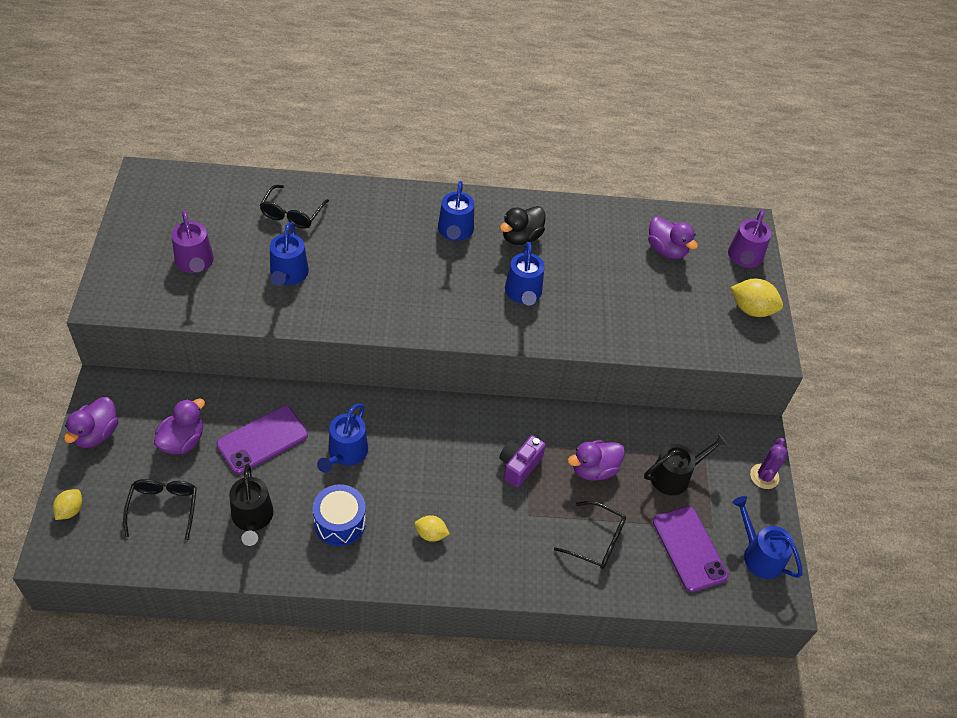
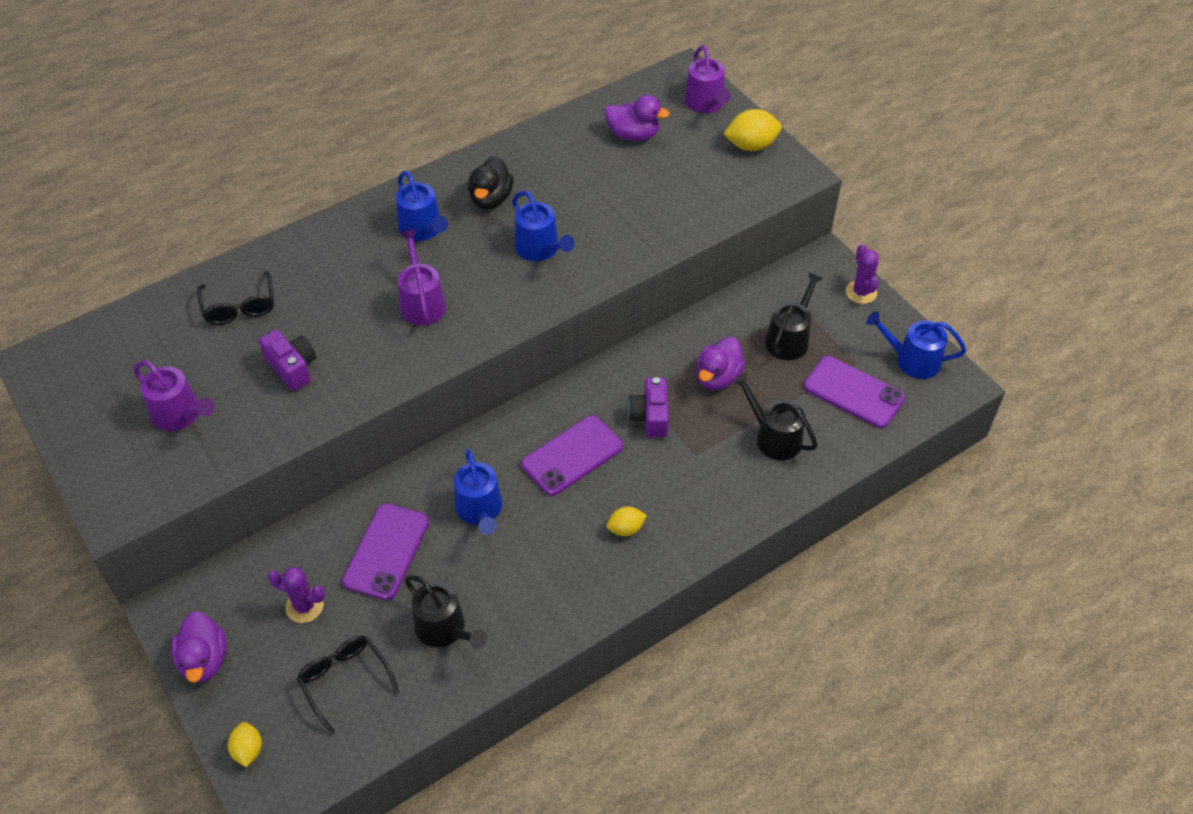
camera: 30 degrees left, 0 degrees up
purple duck [154,399,205,454] -> purple cactus [268,567,325,623]
blue watering can [270,222,309,286] -> purple camera [259,330,316,391]
blue drum [313,484,366,546] -> none
black glasses [554,501,626,569] -> black watering can [732,373,817,460]
none -> purple watering can [398,229,446,326]
none -> purple phone [521,415,623,496]

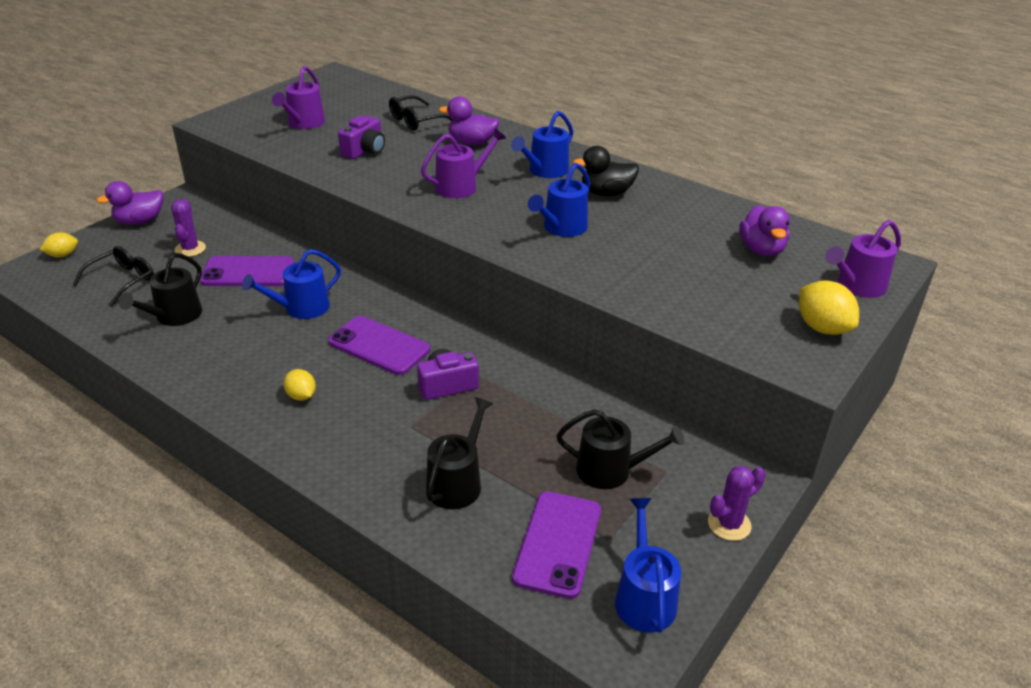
camera: 70 degrees right, 15 degrees down
purple duck [696,337,745,390] -> purple duck moved to [439,96,499,146]

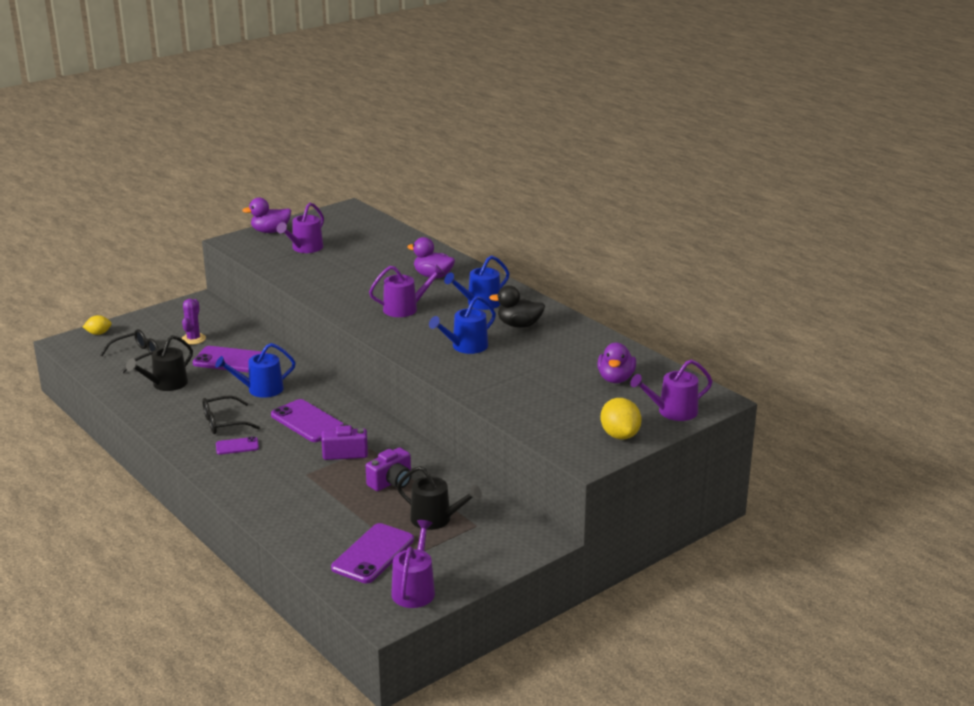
camera: 15 degrees right, 10 degrees down
purple duck [96,181,163,225] -> purple duck moved to [242,197,291,233]
yellow lemon [284,369,316,401] -> purple phone [216,437,259,455]
purple camera [338,116,385,159] -> purple camera moved to [366,447,411,491]
black glasses [389,95,452,130] -> black glasses moved to [202,396,260,434]
black watering can [426,397,493,509] -> none
blue watering can [615,498,681,633] -> purple watering can [391,520,435,608]
purple cactus [708,466,766,541] -> none

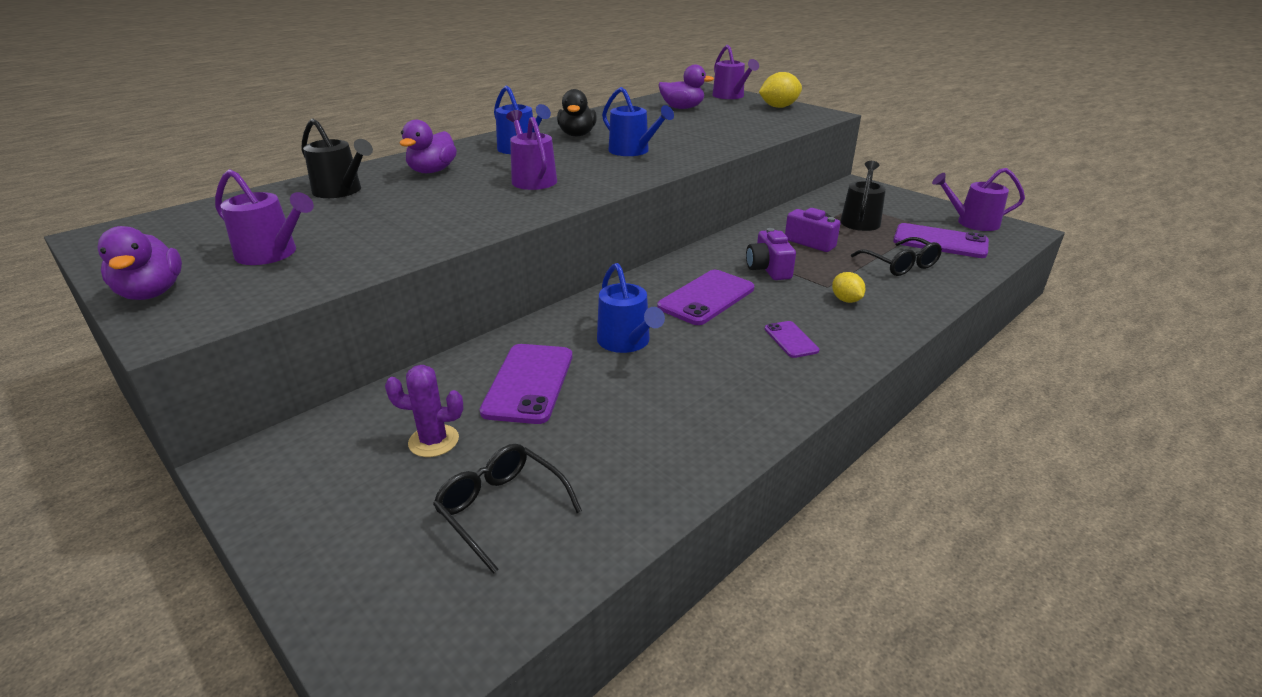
camera: 95 degrees left, 5 degrees up
yellow lemon [83,315,112,335] -> yellow lemon moved to [832,272,866,303]
black watering can [126,335,193,391] -> black watering can moved to [302,119,373,198]
black glasses [202,396,260,434] -> black glasses moved to [851,237,942,276]

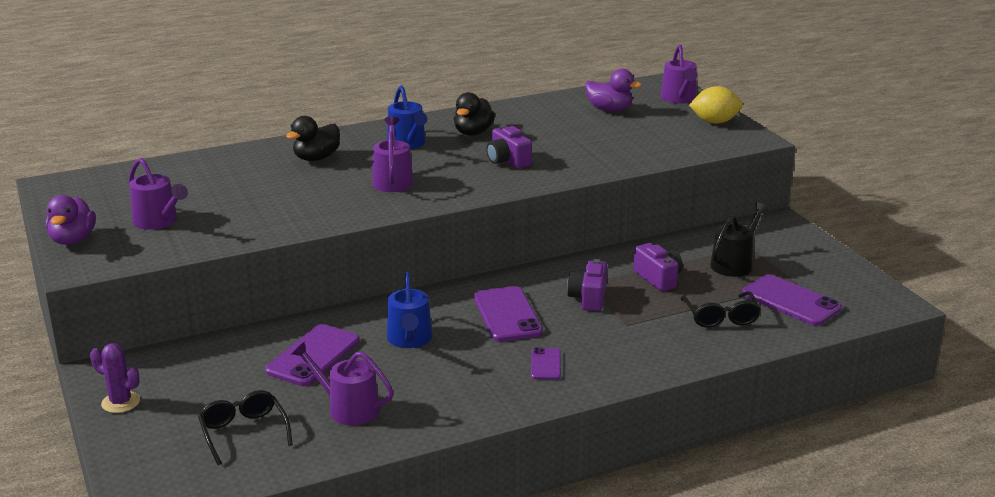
camera: 20 degrees right, 5 degrees down
black watering can [302,119,373,198] -> none
purple cactus [385,365,463,457] -> purple cactus moved to [90,343,140,413]
purple duck [400,120,457,173] -> black duck [286,116,340,161]
blue watering can [602,87,674,156] -> purple camera [486,125,532,169]
purple phone [657,270,754,325] -> purple phone turned 75 degrees counterclockwise [474,286,543,342]
yellow lemon [832,272,866,303] -> none
purple watering can [932,168,1025,231] -> purple watering can moved to [291,341,393,426]

